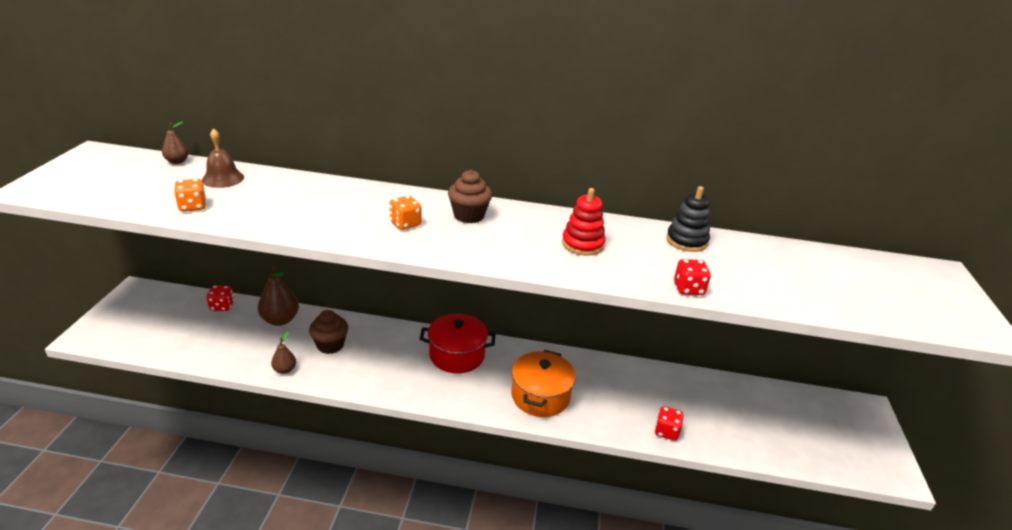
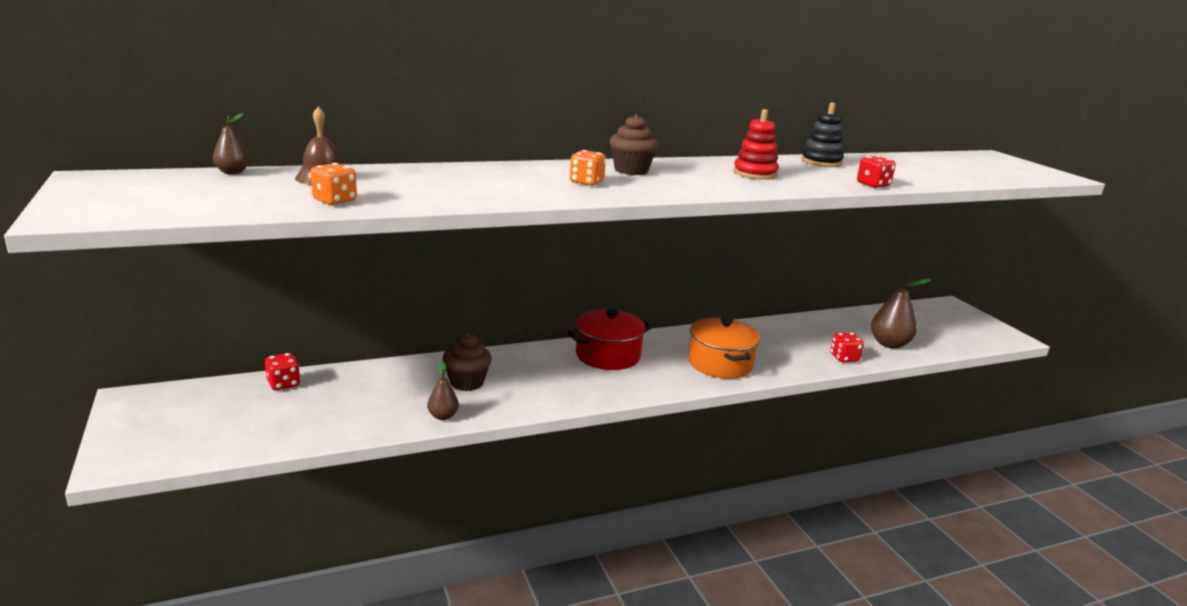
camera: 30 degrees left, 10 degrees down
brown pear [258,266,299,326] -> brown pear moved to [871,277,931,349]

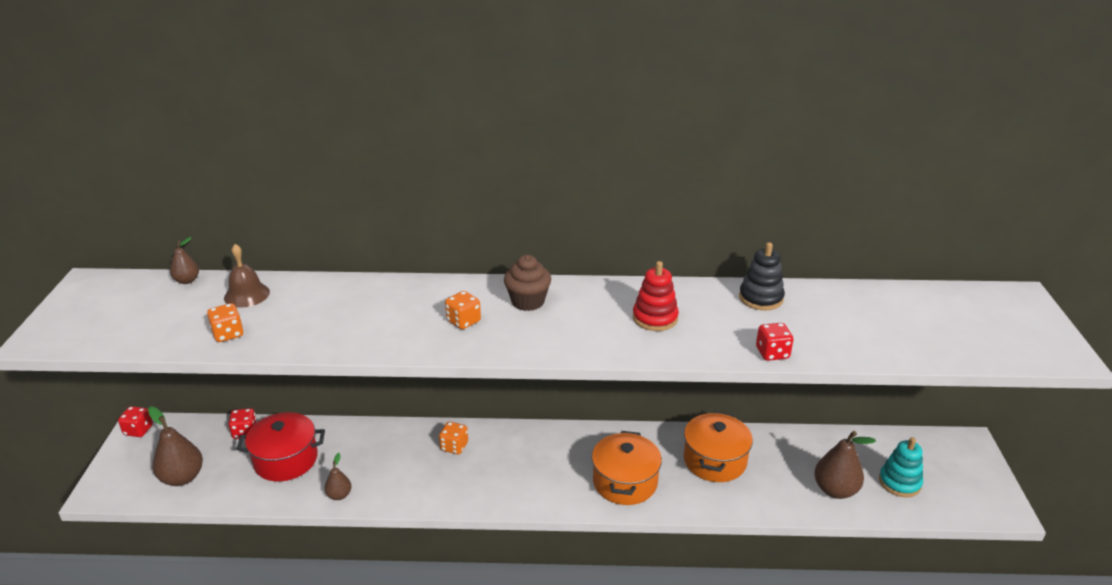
camera: 25 degrees right, 10 degrees up
brown cupcake [442,332,492,391] -> none
red pot [567,309,652,370] -> red pot moved to [237,412,325,481]
red dice [830,333,864,362] -> red dice moved to [118,406,153,437]
none -> brown pear [148,407,203,486]
none -> orange dice [439,422,468,454]
none -> orange pot [684,411,753,482]
none -> turquoise stacking toy [879,437,923,497]

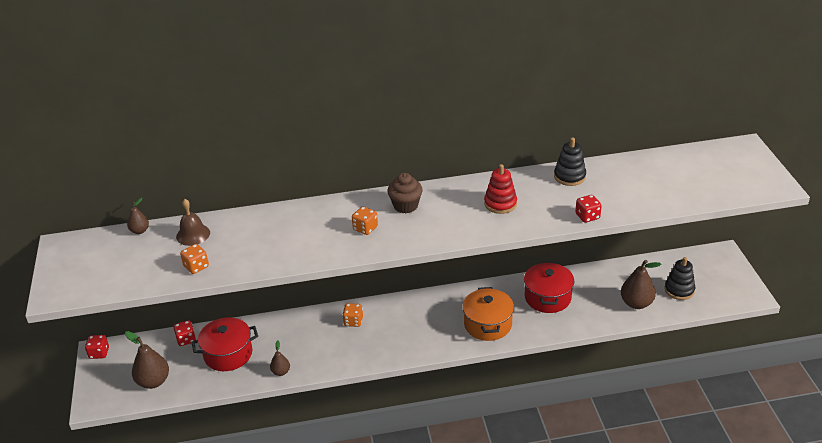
camera: 10 degrees left, 5 degrees up
orange pot [684,411,753,482] -> red pot [524,262,574,313]
turquoise stacking toy [879,437,923,497] -> black stacking toy [665,257,695,300]

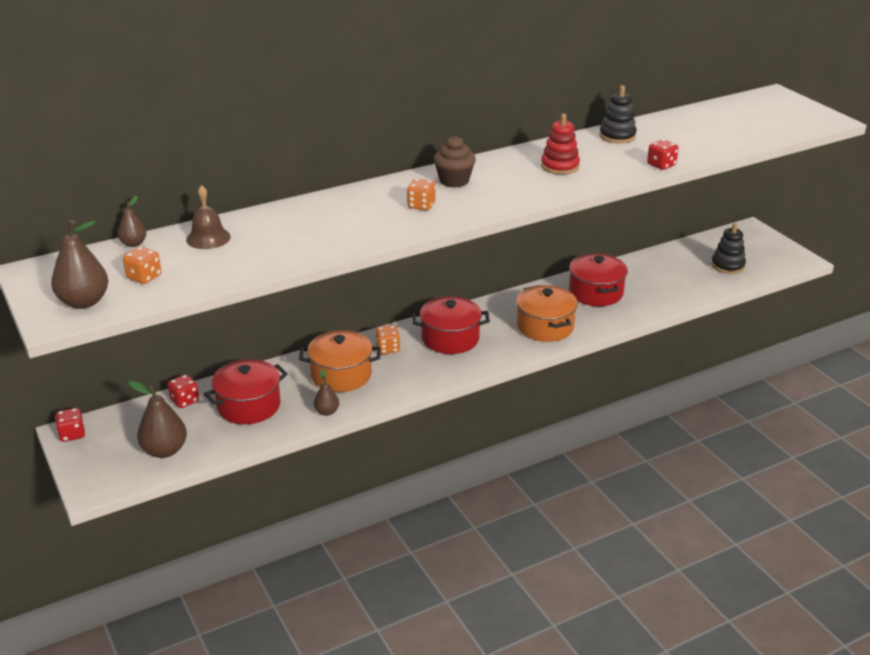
camera: 20 degrees left, 5 degrees down
orange dice [180,244,209,274] -> orange dice moved to [123,247,161,284]
brown pear [621,260,662,309] -> brown pear moved to [51,220,108,309]
none -> orange pot [299,330,381,392]
none -> red pot [412,296,490,354]

